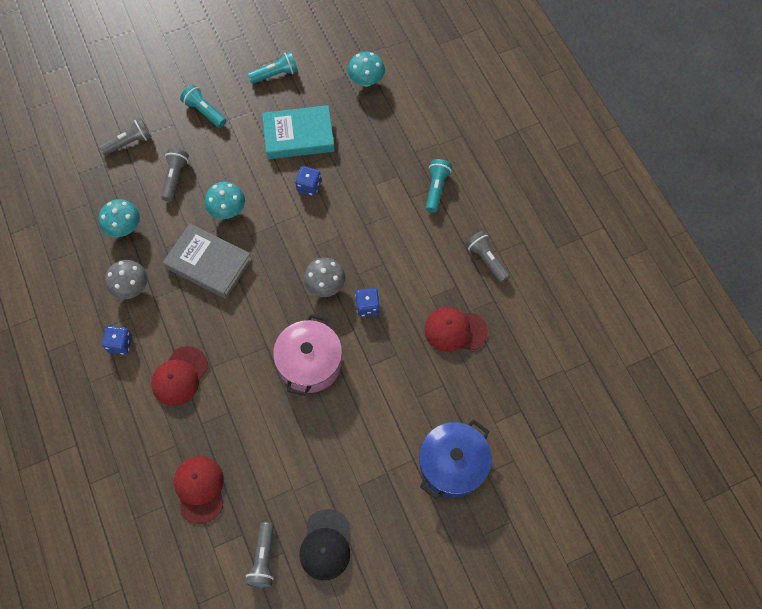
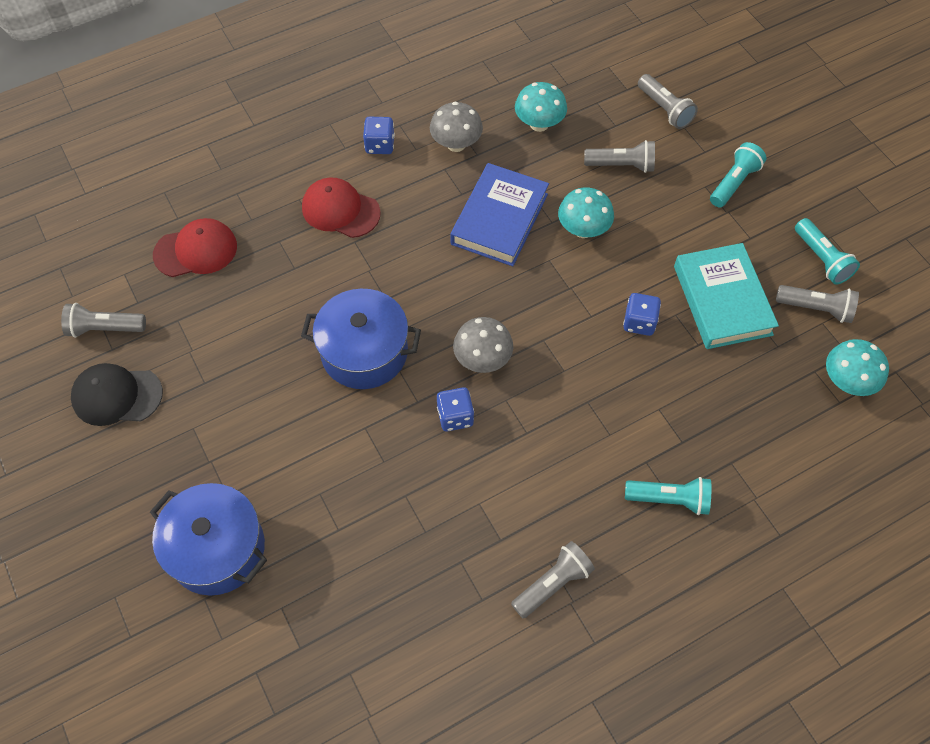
camera: 85 degrees right, 5 degrees down
grey book [163,224,252,299] -> blue book [450,163,549,266]
pink pot [273,314,342,396] -> blue pot [301,289,421,389]
red cap [424,307,488,352] -> none
none -> grey flashlight [776,285,859,323]

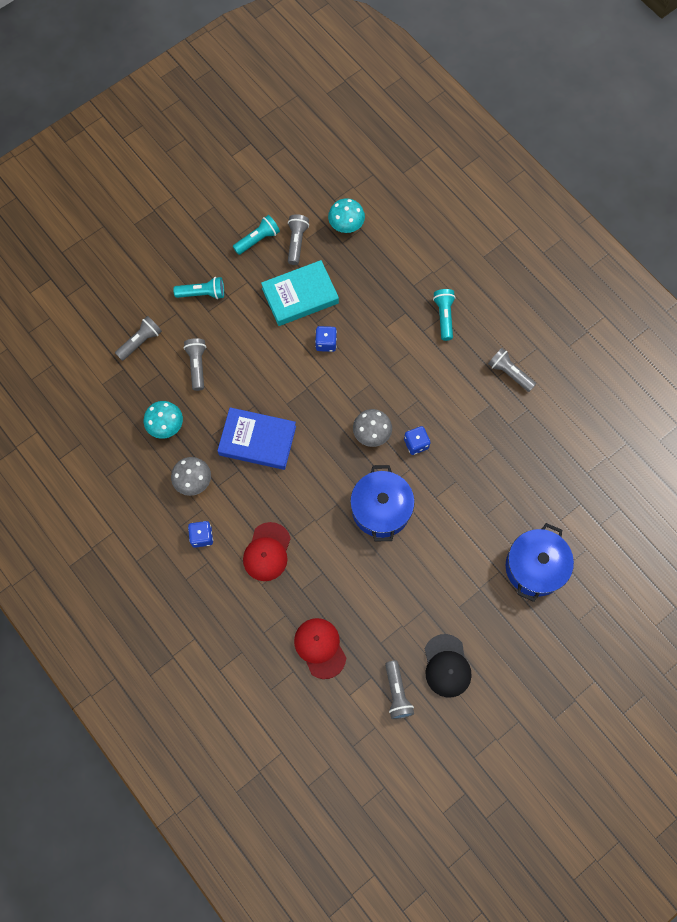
camera: 100 degrees left, 10 degrees up
turquoise mushroom [558,188,614,238] -> none
turquoise flashlight [710,142,767,208] -> turquoise flashlight turned 150 degrees clockwise [173,277,224,299]

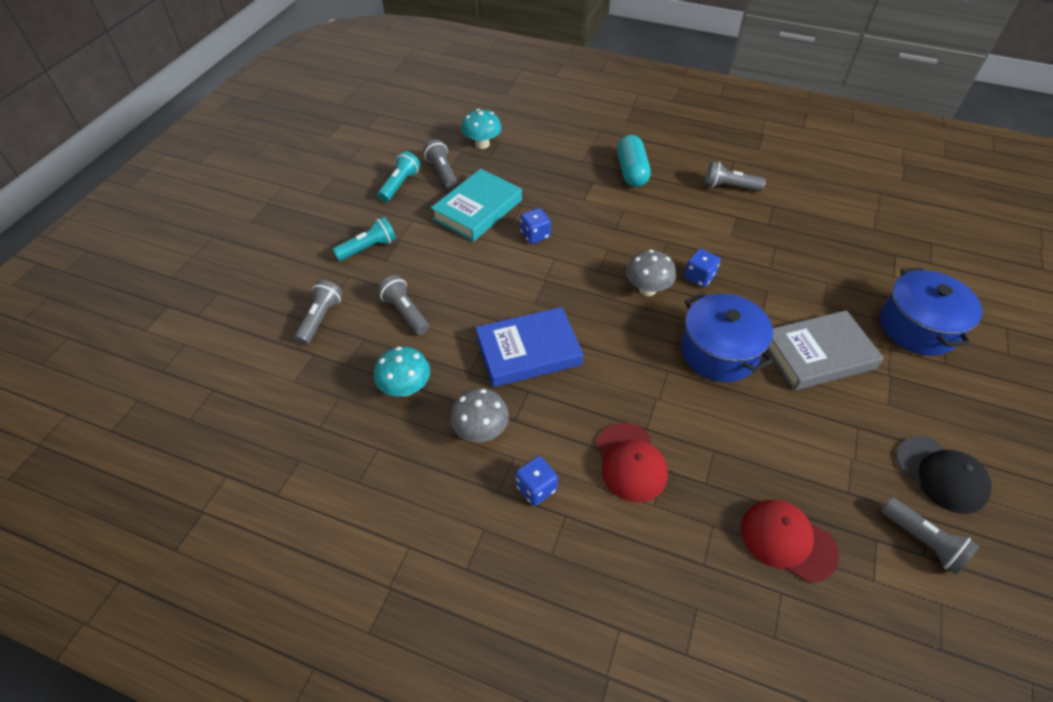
camera: 30 degrees left, 20 degrees down
turquoise flashlight [433,289,455,341] -> turquoise capsule [617,135,651,187]
none -> grey book [767,310,884,391]

